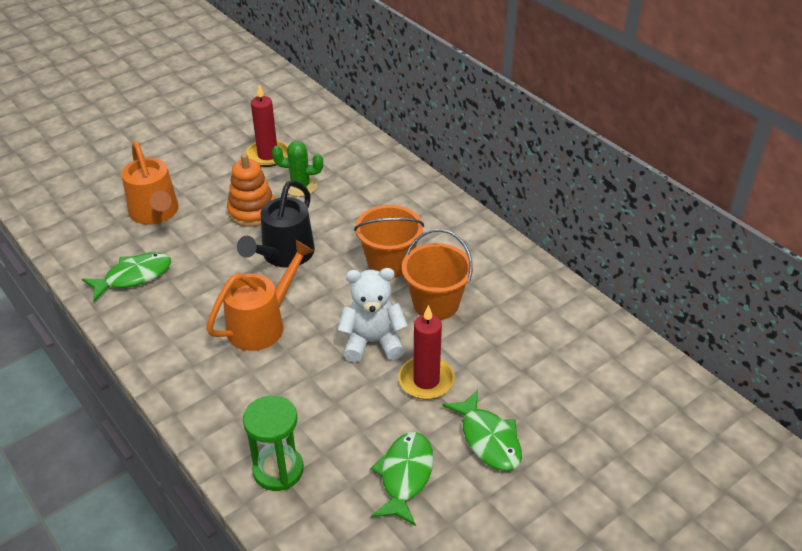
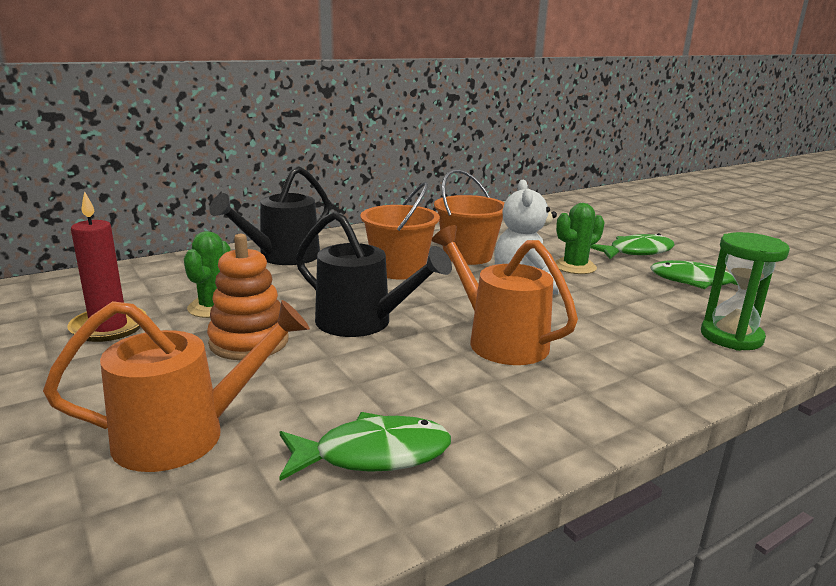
camera: 85 degrees left, 20 degrees down
green fish [82,252,171,302] -> green fish turned 105 degrees clockwise [279,412,451,481]
red candle [399,305,455,399] -> green cactus [555,203,605,274]
none -> black watering can [209,166,330,265]

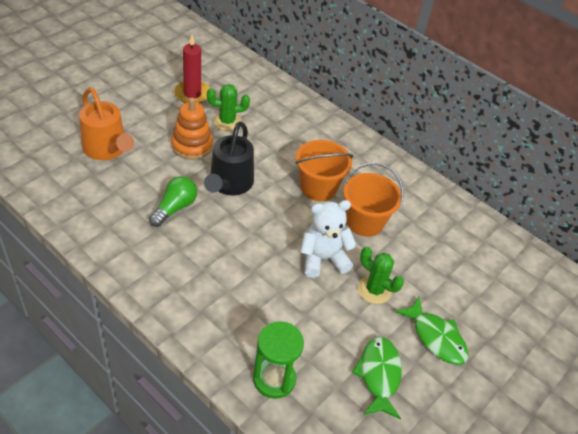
camera: 70 degrees right, 25 degrees up
black watering can [209,166,330,265] -> none
green fish [279,412,451,481] -> none
orange watering can [432,225,578,365] -> none
none -> green light bulb [149,176,197,227]

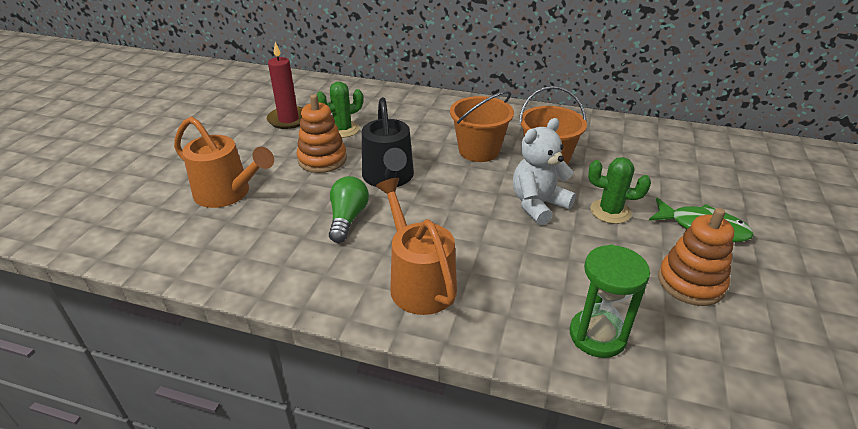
camera: 20 degrees left, 10 degrees down
green fish [352,337,402,419] -> orange stacking toy [658,208,734,306]
none -> orange watering can [376,178,457,315]

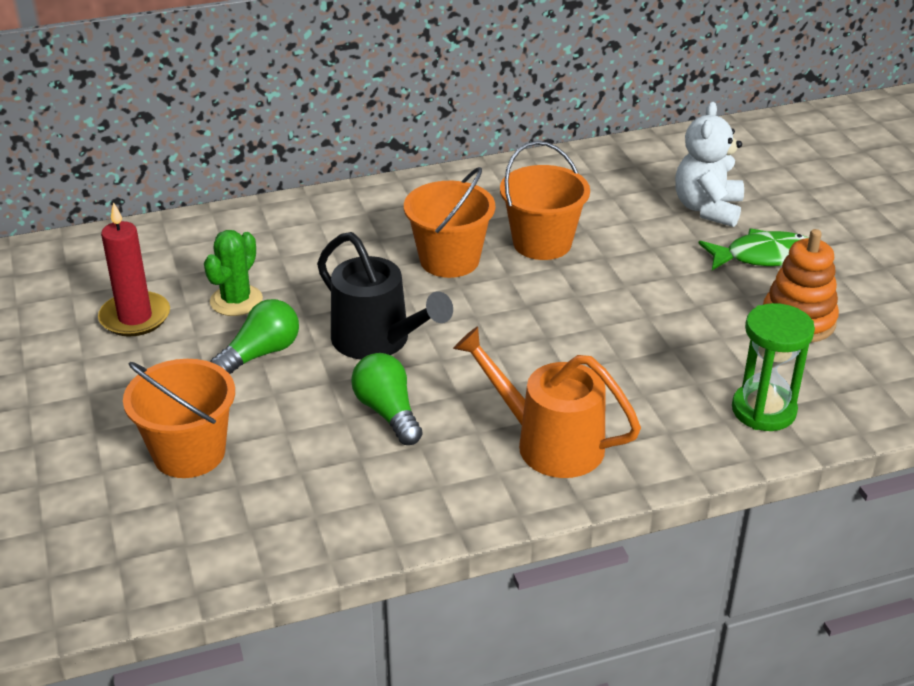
camera: 35 degrees left, 0 degrees up
orange watering can [174,117,274,208] -> orange bucket [123,359,235,478]
orange stacking toy [296,94,347,173] -> green light bulb [210,299,299,374]
white teddy bear [513,118,576,225] -> white teddy bear moved to [675,102,744,227]
green cactus [588,157,651,224] -> none

